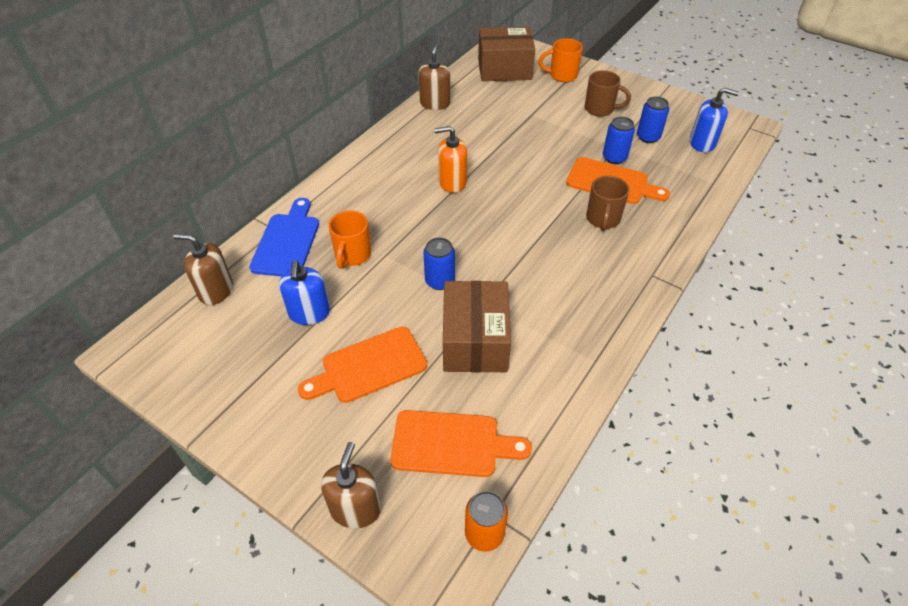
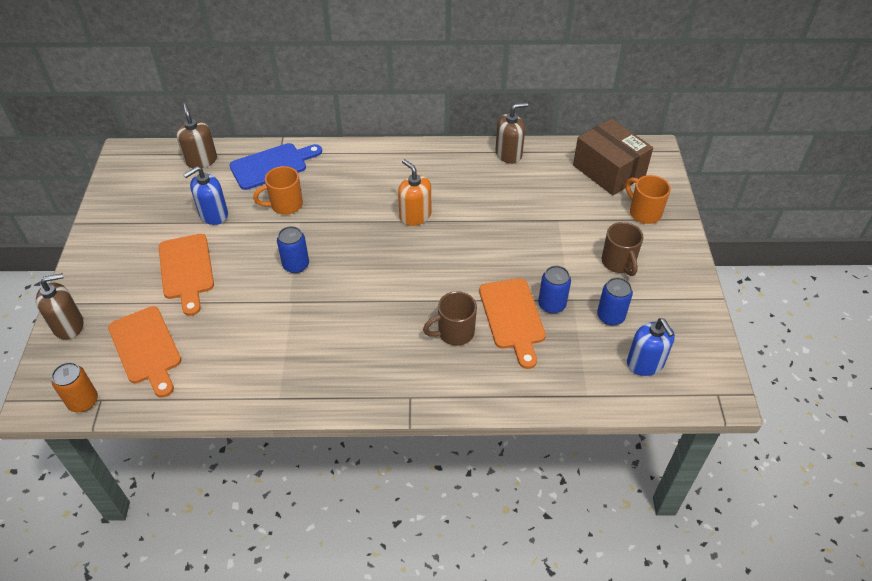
camera: 55 degrees right, 0 degrees up
orange cutting board [298,327,427,403] -> orange cutting board turned 135 degrees counterclockwise [159,234,214,316]
brown box [443,281,511,373] -> none

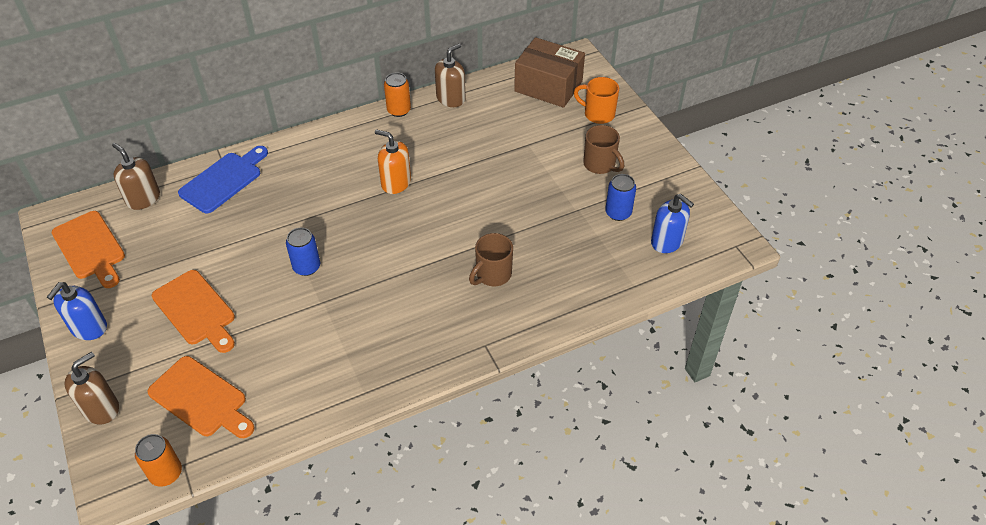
camera: 25 degrees left, 0 degrees up
blue soap dispenser [183,166,228,225] -> blue soap dispenser moved to [47,282,107,340]
orange mug [253,166,303,215] -> none
orange cutting board [479,278,546,369] -> orange cutting board moved to [52,211,125,288]
blue can [538,266,571,314] -> none
none -> orange can [384,72,411,117]

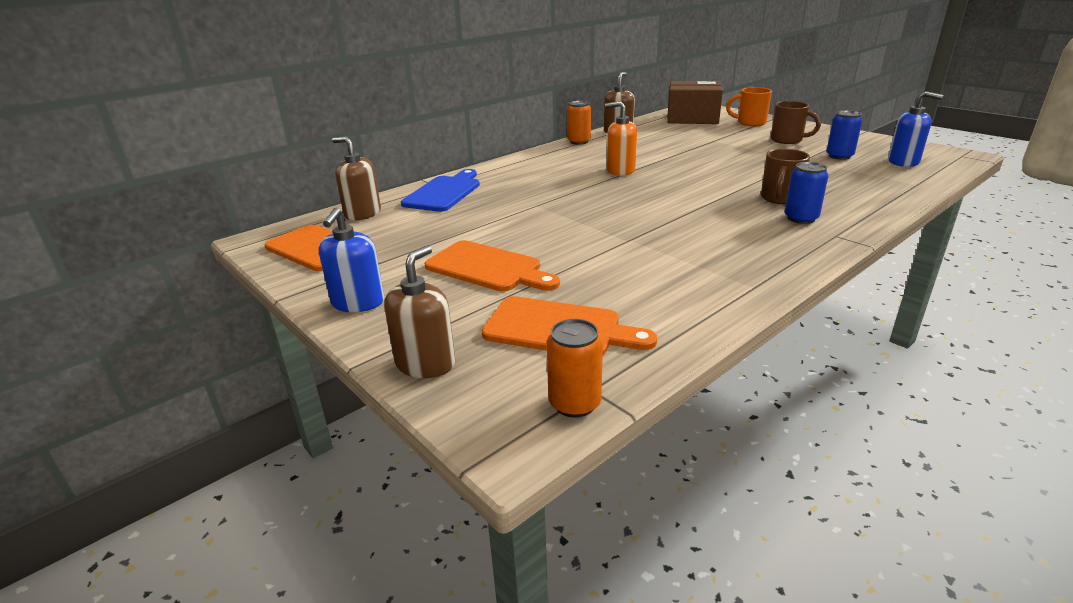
camera: 15 degrees left, 20 degrees down
blue can [286,228,320,276] -> blue can moved to [785,162,828,224]

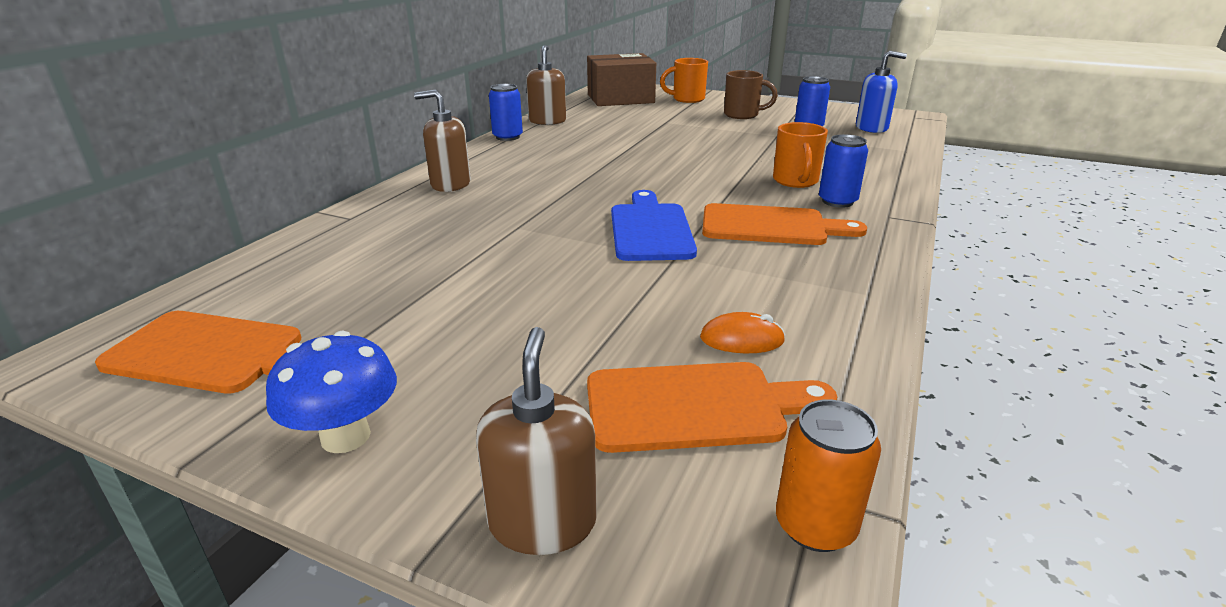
camera: 25 degrees left, 0 degrees up
blue soap dispenser [319,207,384,312] -> blue mushroom [266,331,397,453]
brown soap dispenser [332,137,381,220] -> brown soap dispenser moved to [414,90,471,192]
blue cutting board [401,169,480,212] -> blue cutting board moved to [611,190,697,261]
orange cutting board [425,240,560,292] -> orange cutting board moved to [702,203,867,245]
orange can [567,101,591,145] -> blue can [489,84,523,141]
orange soap dispenser [605,101,637,176] -> none
brown mug [761,149,810,204] -> orange mug [773,122,828,188]
none -> orange mouse [700,312,785,353]

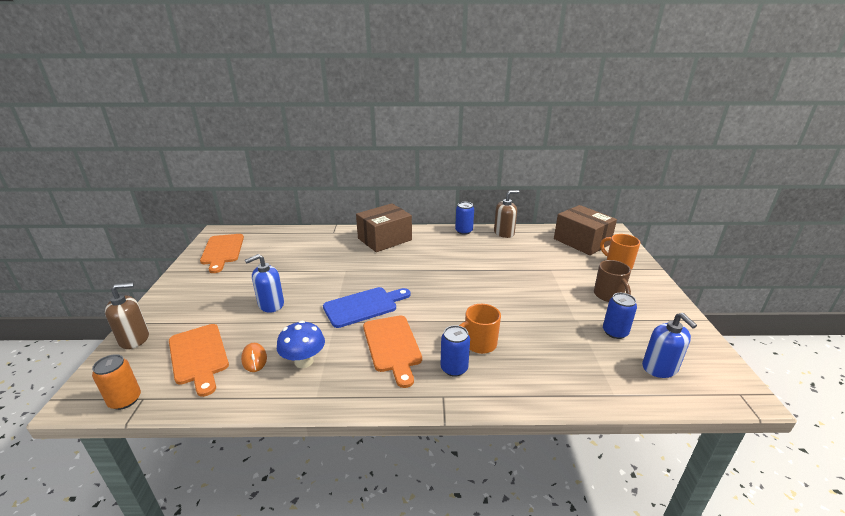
camera: 65 degrees right, 0 degrees up
blue mushroom [266,331,397,453] -> blue mushroom moved to [277,321,325,368]
brown soap dispenser [414,90,471,192] -> brown box [356,203,412,252]
none -> blue soap dispenser [245,254,284,313]

